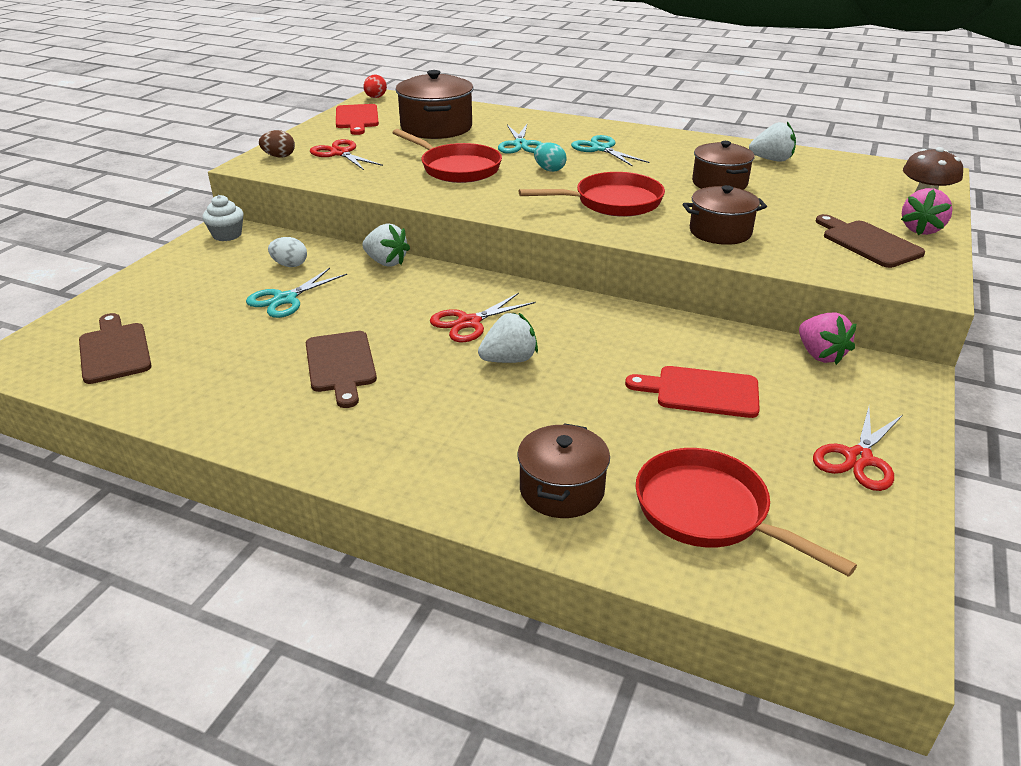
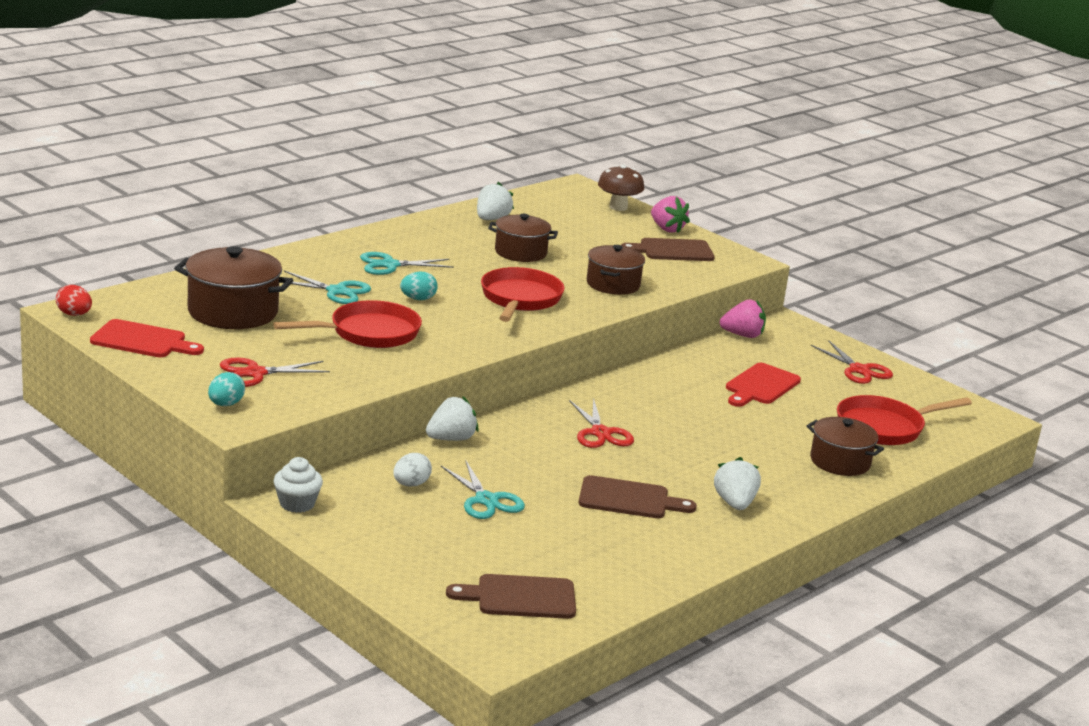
camera: 70 degrees left, 10 degrees down
brown egg [259,130,295,158] -> turquoise egg [208,372,245,406]
white strawberry [478,312,538,363] -> white strawberry moved to [714,457,761,510]

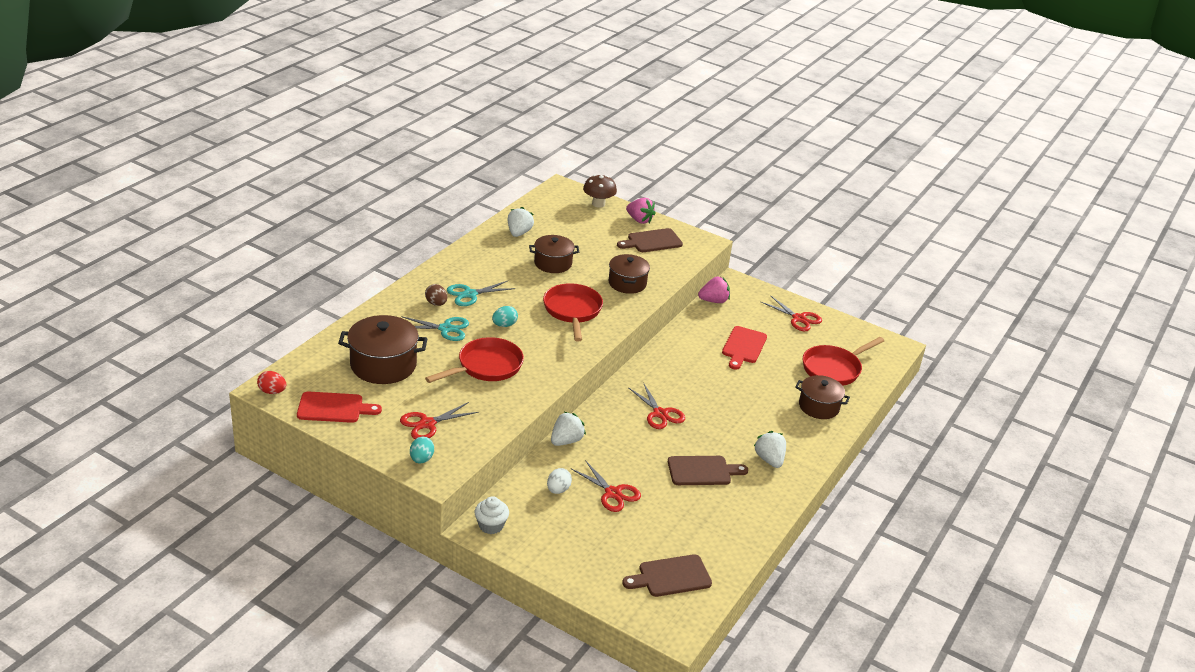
camera: 15 degrees left, 10 degrees up
turquoise scissors [441,460,525,519] -> red scissors [572,460,641,512]
none -> brown egg [425,284,447,306]

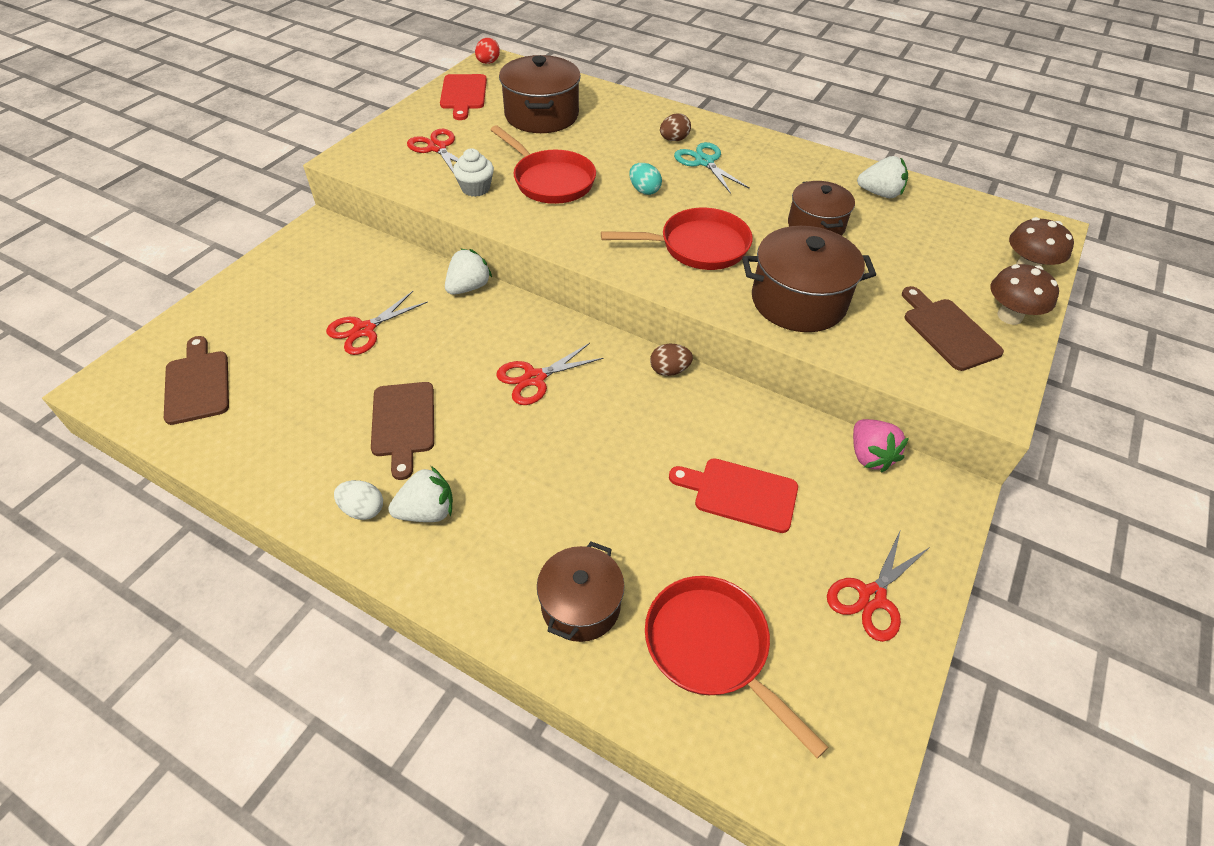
camera: 90 degrees right, 15 degrees up
turquoise scissors [401,316,469,341] -> none
turquoise egg [410,437,434,464] -> none
white cupcake [475,496,509,534] -> white cupcake moved to [453,148,494,197]
white egg [547,468,572,494] -> white egg moved to [334,480,383,520]
white strawberry [551,412,586,446] -> white strawberry turned 90 degrees counterclockwise [445,249,492,295]
brown pot [608,254,650,294] -> brown pot [742,226,876,332], size x1.51
pink strawberry [626,198,656,224] -> brown mushroom [991,264,1059,325]
none -> brown egg [650,344,693,376]

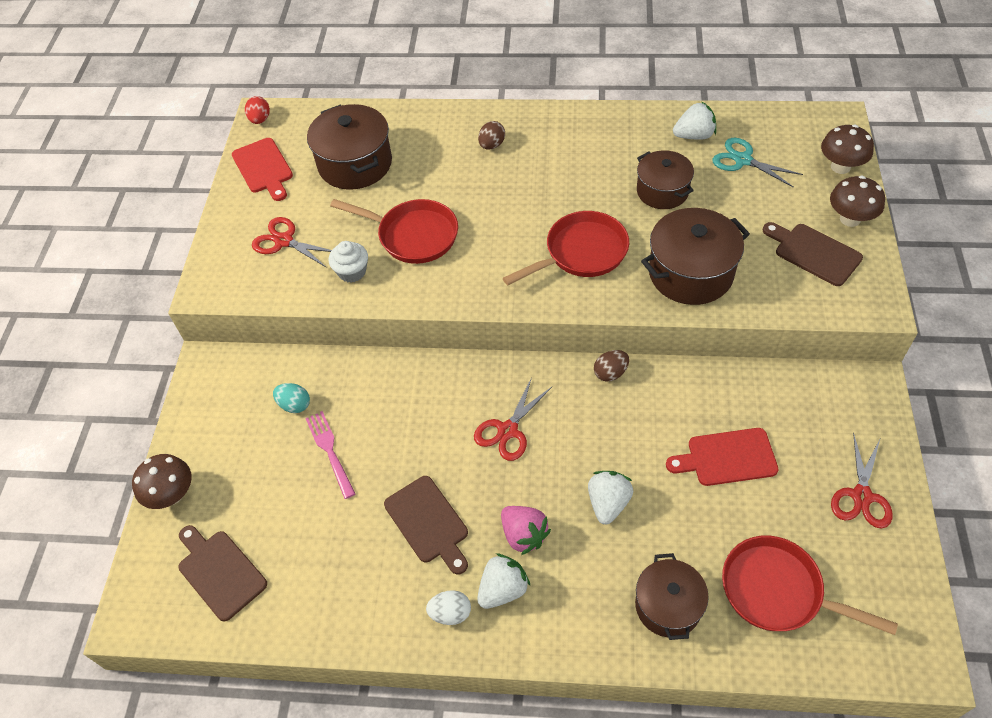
camera: 20 degrees left, 5 degrees up
red scissors [326,291,428,355] -> pink fork [305,411,355,499]
white strawberry [445,249,492,295] -> white strawberry moved to [588,471,633,525]
turquoise egg [629,163,662,195] -> turquoise egg moved to [273,383,310,413]
turquoise scissors [674,142,750,194] -> turquoise scissors moved to [713,138,803,188]
pink strawberry [853,419,909,472] -> pink strawberry moved to [501,506,551,555]
none -> brown mushroom [132,454,192,509]

